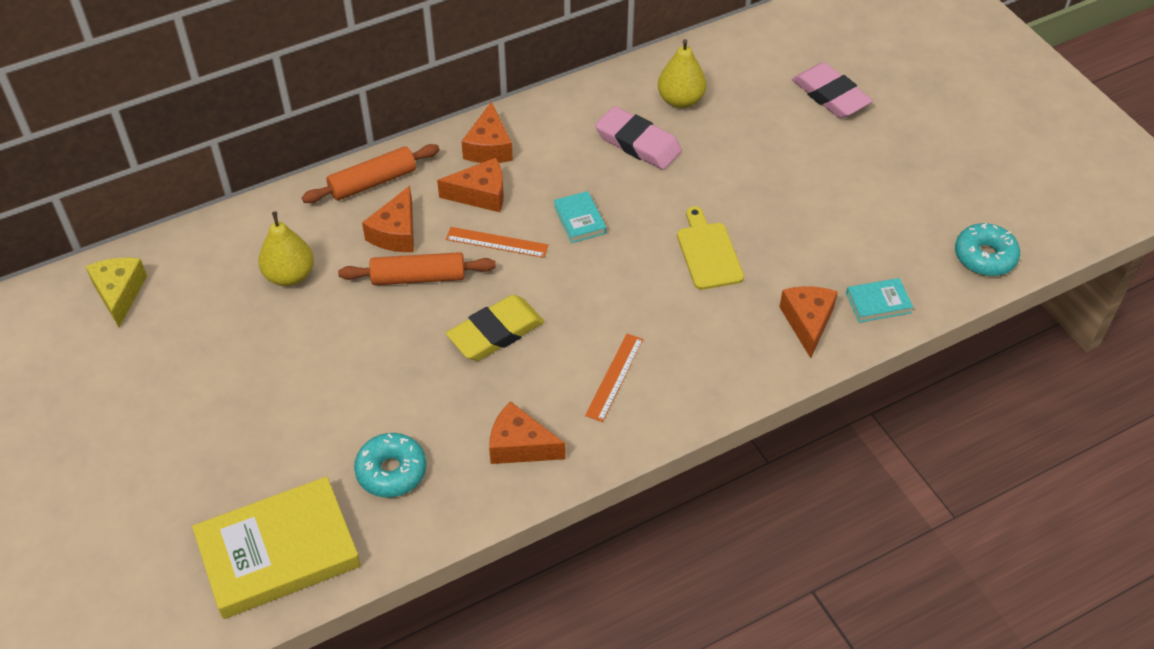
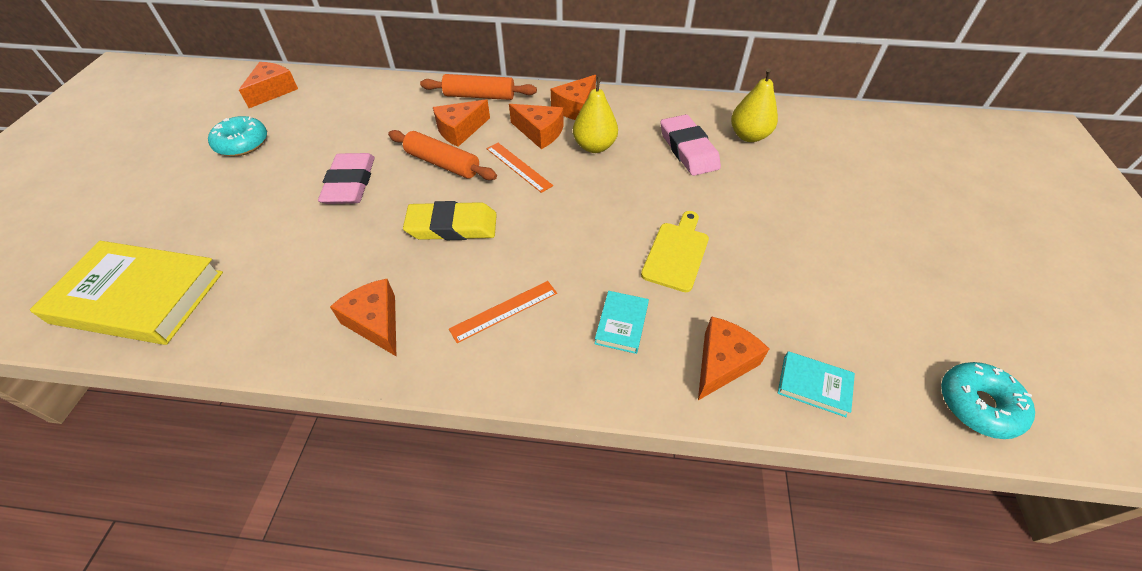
camera: 35 degrees right, 0 degrees up
yellow cheese [85,258,147,327] -> orange cheese [239,62,298,108]
yellow pear [258,212,314,286] -> yellow pear moved to [573,77,618,153]
turquoise donut [354,433,426,497] -> turquoise donut moved to [208,116,267,156]
turquoise book [554,191,606,243] -> turquoise book moved to [594,291,649,354]
pink eraser [792,62,873,118] -> pink eraser moved to [318,153,375,204]

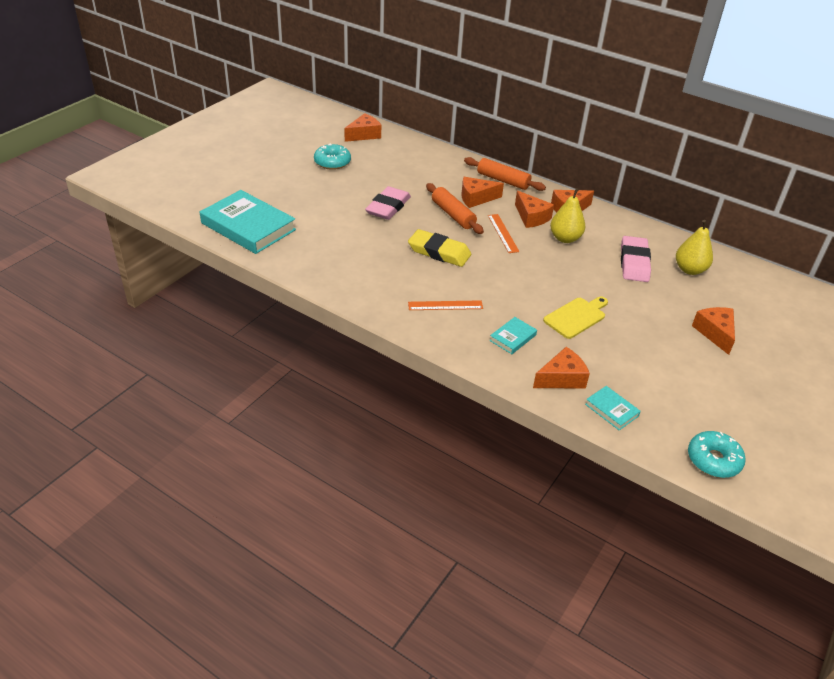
camera: 25 degrees right, 10 degrees down
yellow book [30,241,223,345] -> turquoise book [200,190,296,254]
orange cheese [330,279,396,356] -> orange cheese moved to [692,307,735,355]

